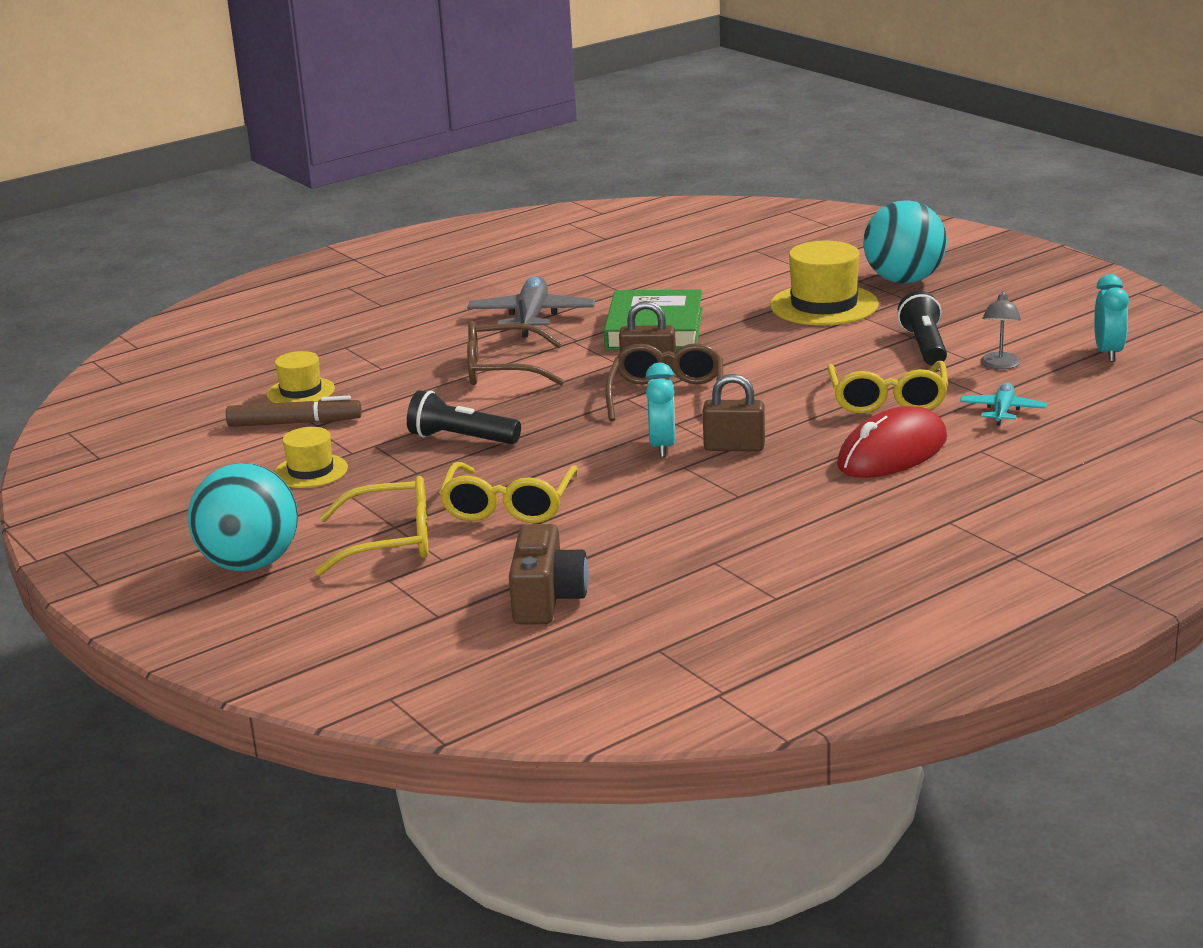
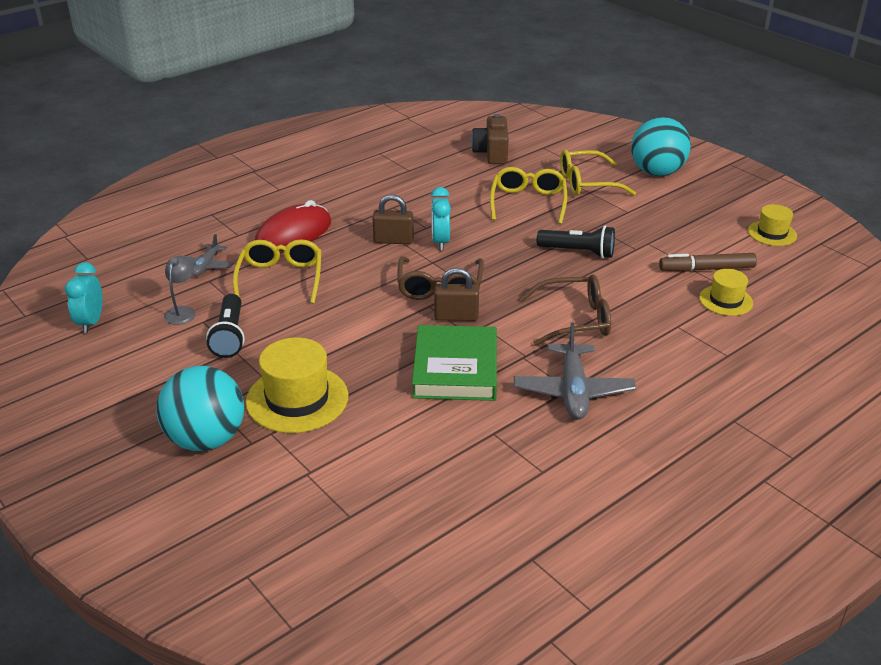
camera: 175 degrees right, 10 degrees up
yellow hat [274,427,348,488] -> yellow hat moved to [748,204,797,246]
turquoise plane [960,382,1047,426] -> grey plane [180,234,234,276]

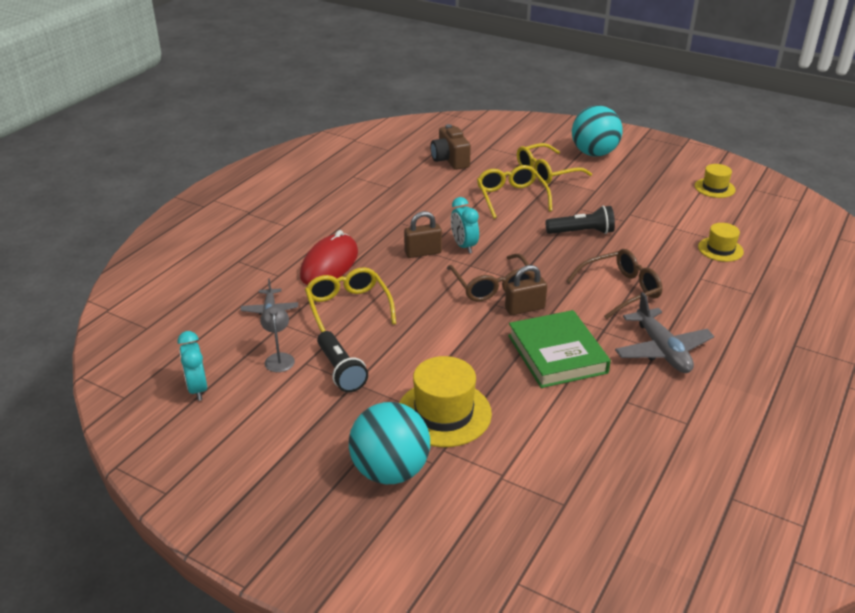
camera: 20 degrees left, 0 degrees up
brown marker [659,253,757,272] -> none

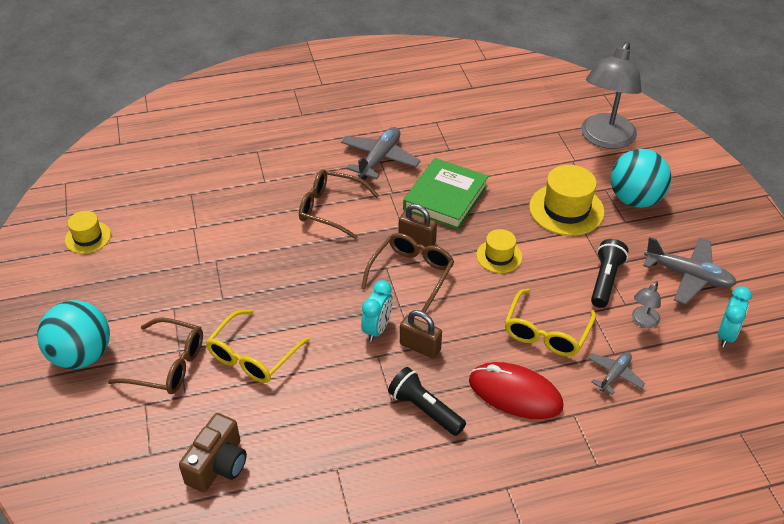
camera: 135 degrees left, 10 degrees up
red mouse [300,230,358,285] -> red mouse turned 45 degrees clockwise [469,362,563,419]
yellow glasses [517,143,592,184] -> brown glasses [108,318,203,394]
black flashlight [546,206,615,234] -> black flashlight moved to [388,367,466,436]
yellow hat [698,223,744,262] -> yellow hat moved to [476,229,522,273]
none -> grey lamp [581,42,641,149]
none -> grey plane [643,237,737,305]

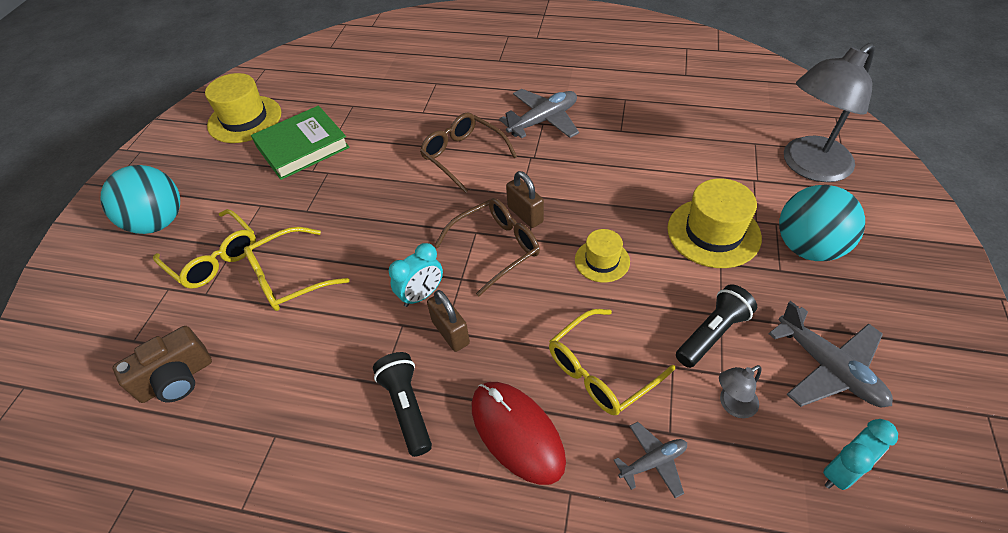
camera: 30 degrees right, 5 degrees up
yellow hat [65,211,111,254] -> yellow hat [205,73,281,143], size x1.70
brown glasses [108,318,203,394] -> yellow glasses [153,209,256,289]
green book [403,158,489,230] -> green book moved to [251,105,350,180]

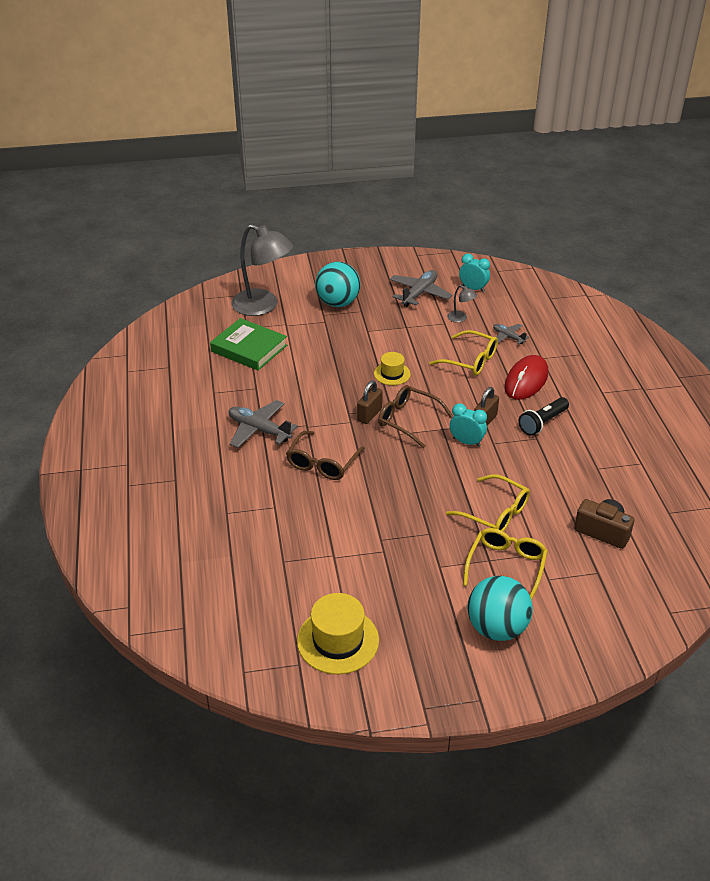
camera: 115 degrees left, 10 degrees down
green book [251,105,350,180] -> green book moved to [210,318,287,371]
yellow hat [667,178,762,268] -> none
black flashlight [676,284,757,368] -> none

